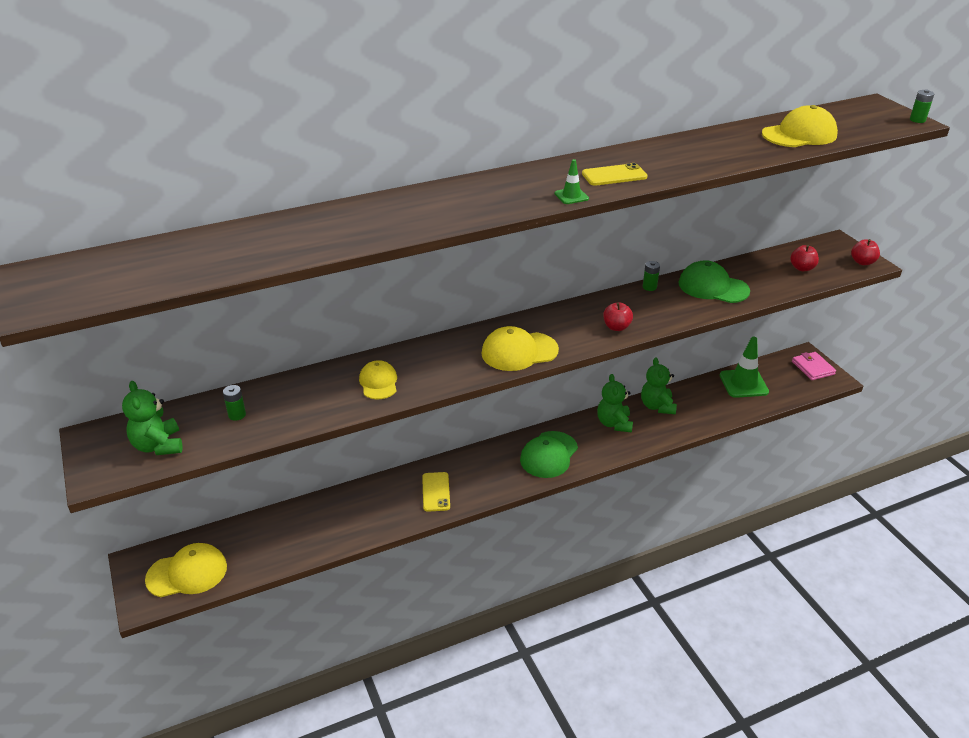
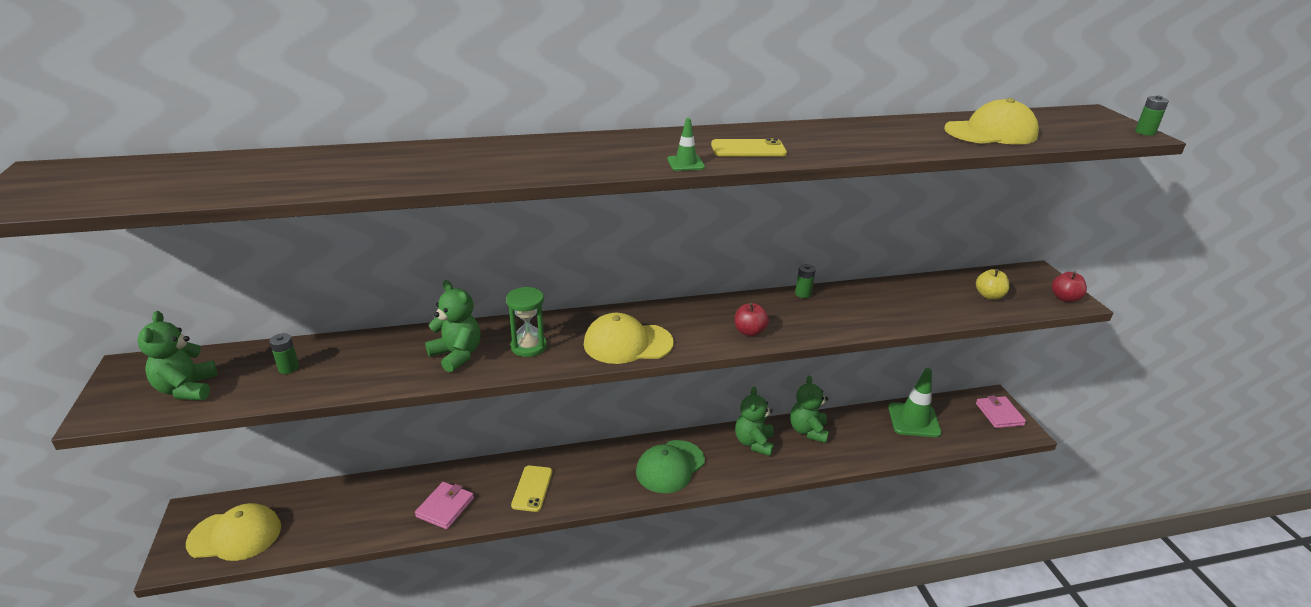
camera: 10 degrees right, 5 degrees down
yellow cap [359,360,397,399] -> green teddy bear [425,280,481,372]
green cap [678,260,750,303] -> none
red apple [790,245,819,271] -> yellow apple [976,269,1010,300]
none -> pink wallet [415,482,474,529]
none -> green hourglass [506,287,547,357]

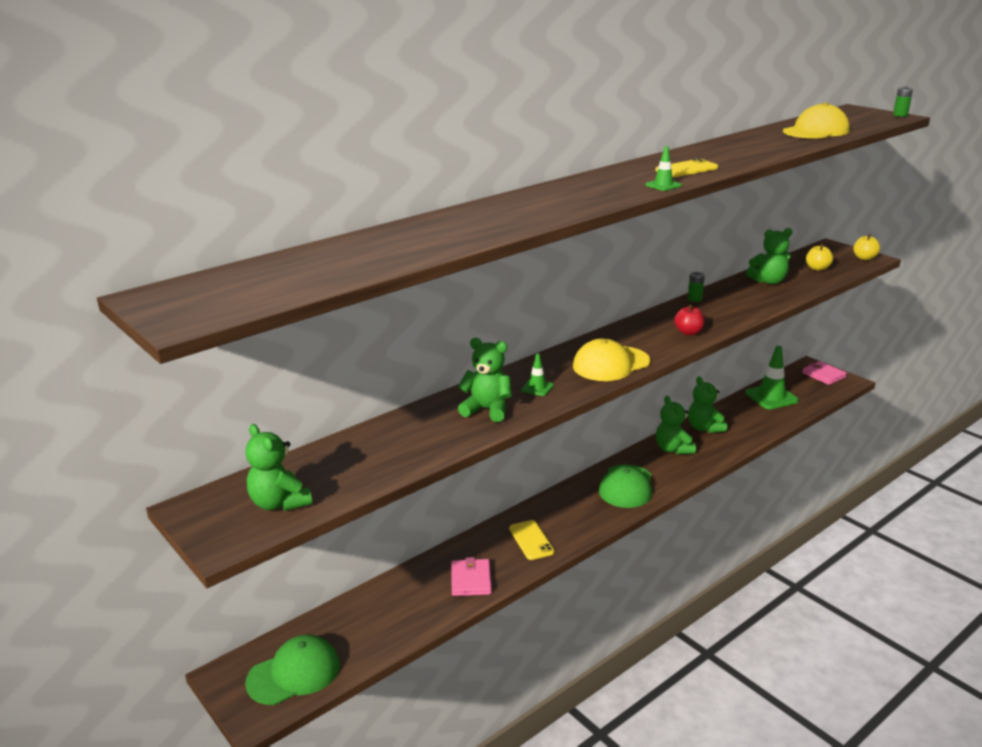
camera: 25 degrees left, 5 degrees down
yellow cap [186,503,281,561] -> green cap [245,634,340,705]
green battery [269,333,299,374] -> none
green hourglass [506,287,547,357] -> green traffic cone [521,354,554,396]
red apple [1052,271,1087,302] -> yellow apple [853,234,880,260]
none -> green teddy bear [746,228,793,284]

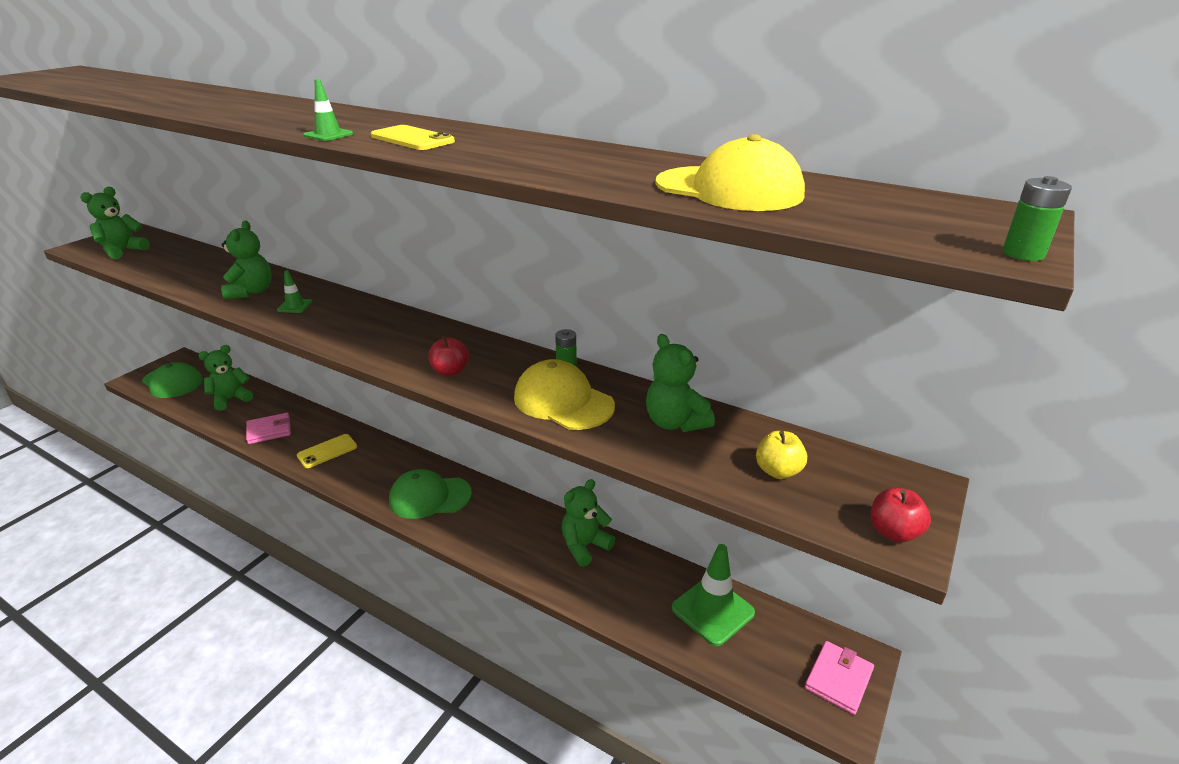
camera: 70 degrees right, 5 degrees up
yellow cap [573,338,650,381] -> yellow cap moved to [514,359,615,430]
green teddy bear [656,396,696,455] -> green teddy bear moved to [198,345,253,411]
yellow apple [853,234,880,260] -> red apple [871,488,931,542]

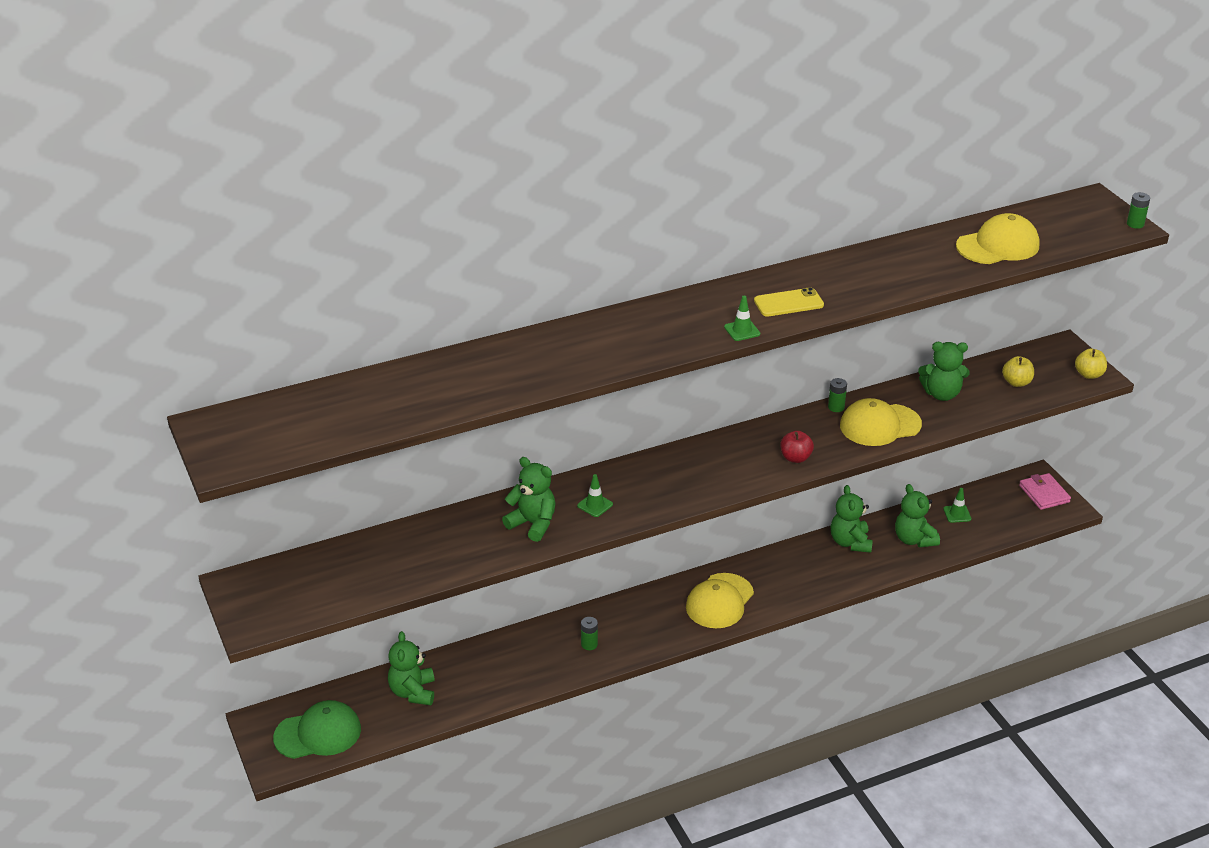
camera: 55 degrees left, 5 degrees up
green teddy bear [80,187,150,259] -> green teddy bear moved to [895,484,940,547]
pink wallet [246,413,291,444] -> none
yellow phone [297,434,357,468] -> green battery [581,617,598,650]
green cap [389,469,472,519] -> yellow cap [686,573,754,628]
green traffic cone [672,544,755,646] -> green traffic cone [943,488,971,523], size x0.49
red apple [871,488,931,542] -> yellow apple [1075,348,1107,379]

